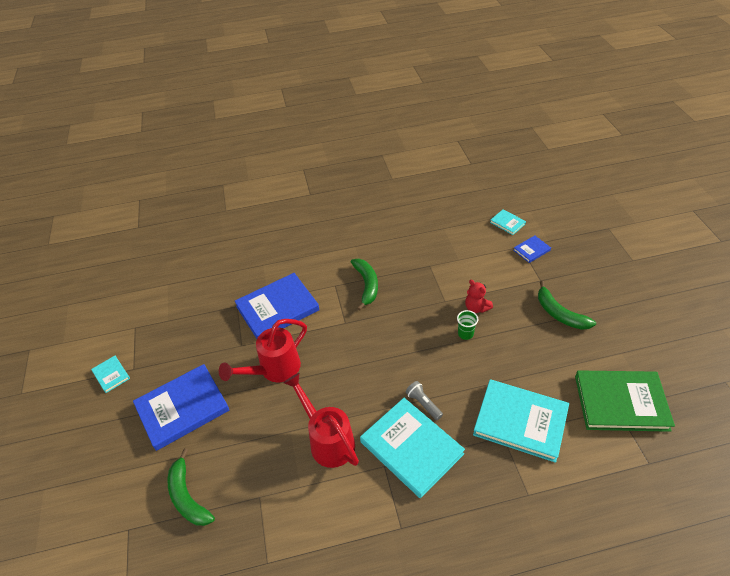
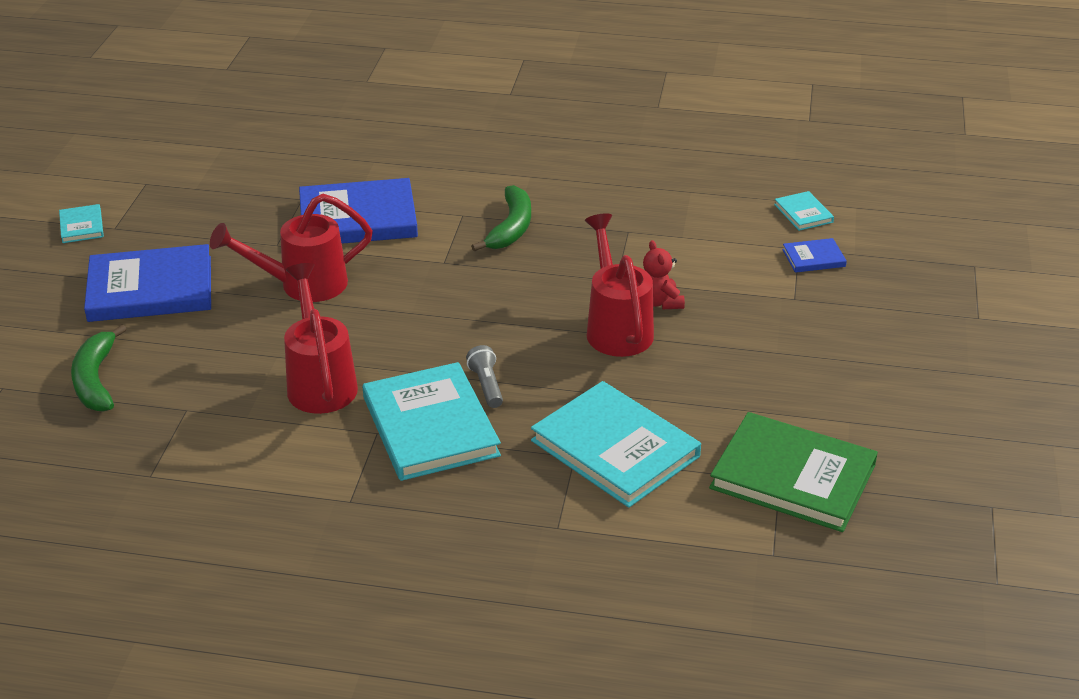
camera: 20 degrees right, 10 degrees down
green cup [457,310,478,340] -> red watering can [585,213,654,357]
green banana [538,281,596,330] -> none

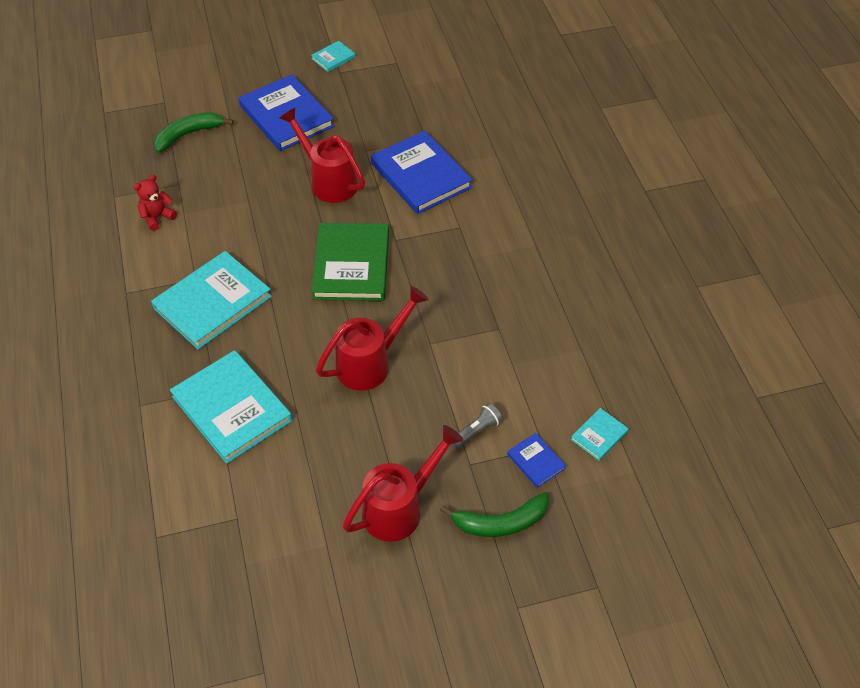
camera: 65 degrees right, 15 degrees up
red watering can [284,263,358,414] -> red watering can moved to [343,425,463,542]
grey flashlight [466,345,503,408] -> grey flashlight moved to [453,403,503,449]
green banana [471,185,531,251] -> green banana moved to [440,492,549,537]
turquoise book [531,381,701,508] -> turquoise book turned 60 degrees counterclockwise [170,350,292,464]
red teddy bear [643,240,685,309] -> red teddy bear moved to [134,175,177,231]
green book [709,412,878,532] -> green book moved to [311,223,389,301]

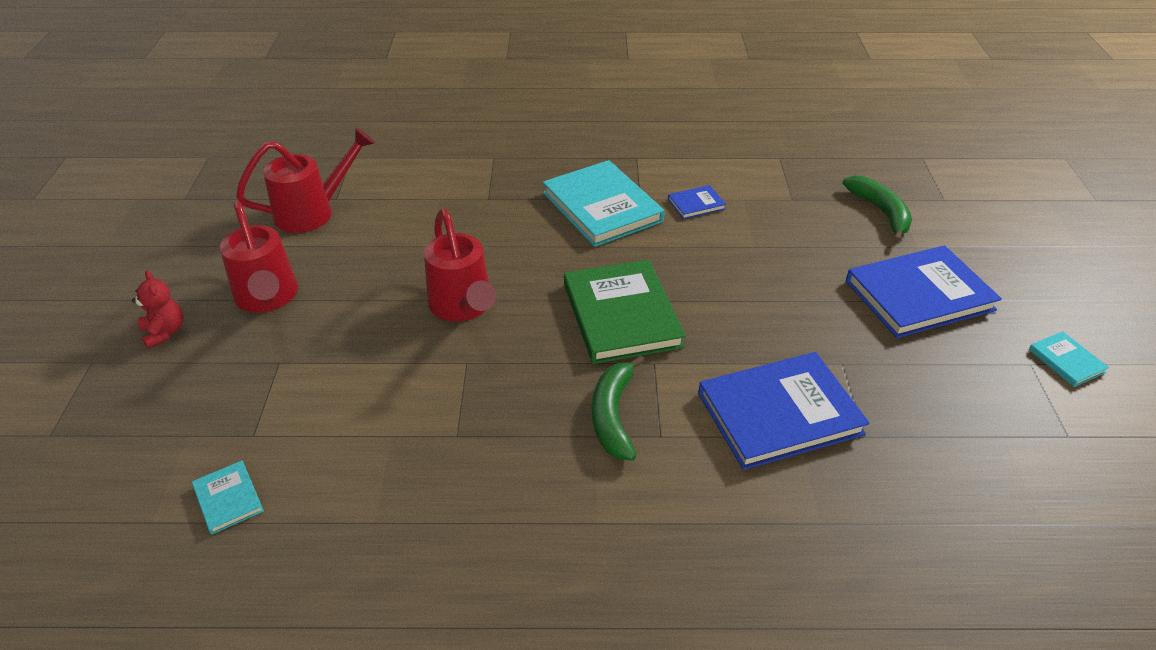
camera: 105 degrees right, 10 degrees down
red teddy bear [134,175,177,231] -> red teddy bear moved to [132,270,183,349]
turquoise book [170,350,292,464] -> none
red watering can [279,108,365,203] -> red watering can moved to [236,127,375,233]
green book [311,223,389,301] -> green book turned 60 degrees clockwise [564,260,686,364]
green banana [440,492,549,537] -> green banana moved to [592,355,645,461]
grey flashlight [453,403,503,449] -> none
blue book [507,433,566,488] -> blue book moved to [668,185,726,219]

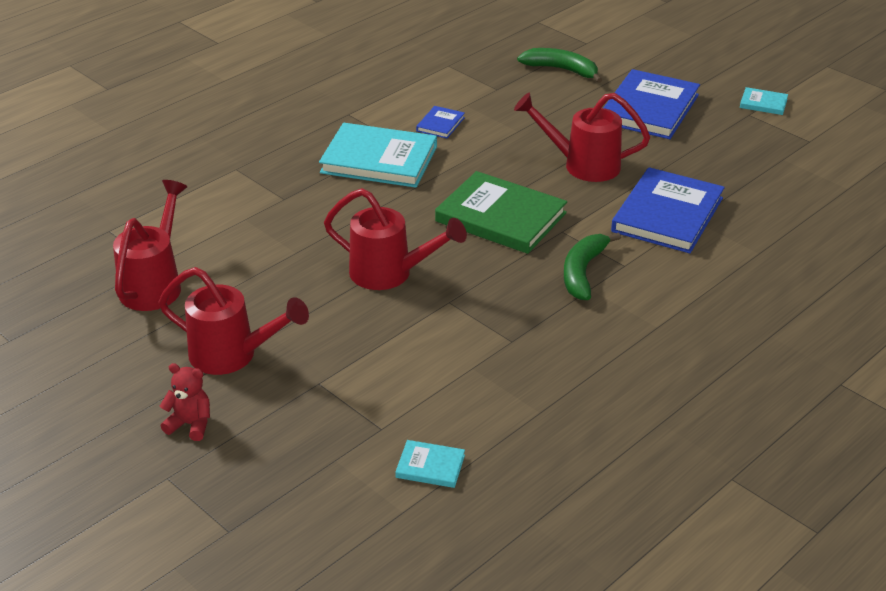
camera: 45 degrees left, 5 degrees down
green banana [592,355,645,461] -> green banana turned 60 degrees clockwise [564,232,621,300]
none -> red watering can [514,93,650,182]

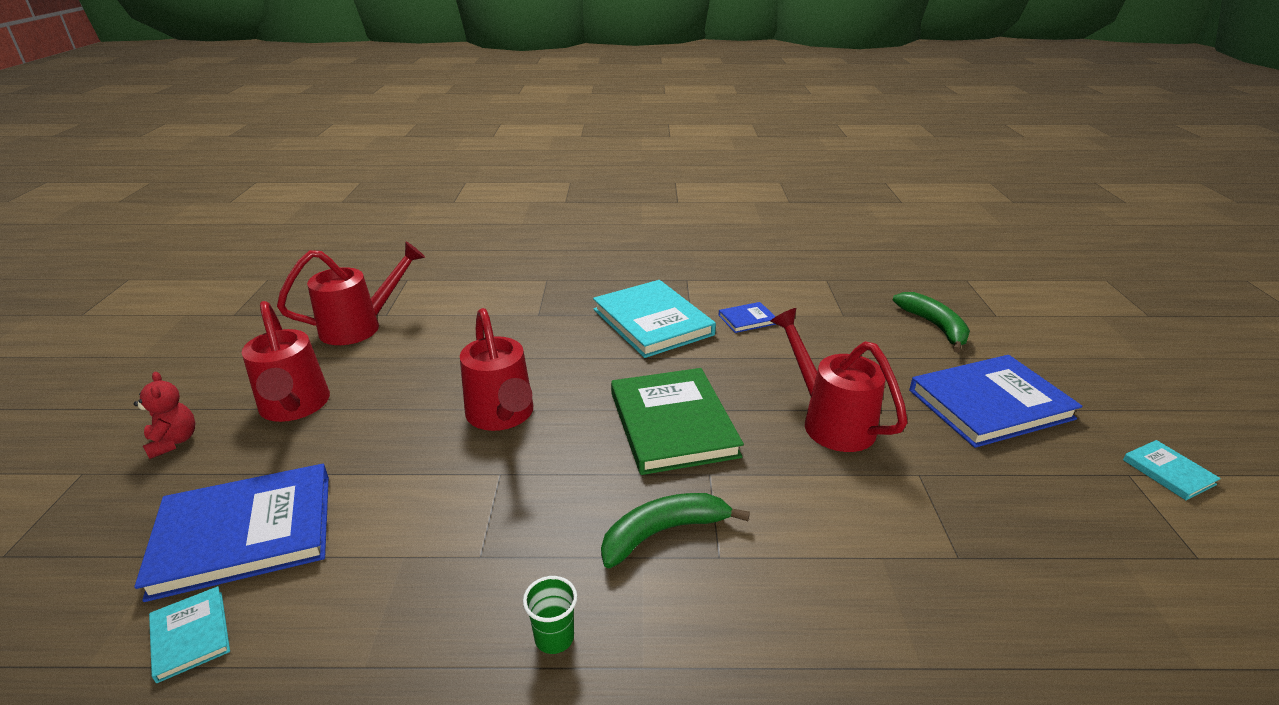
camera: 45 degrees right, 5 degrees down
blue book [611,167,725,253] -> blue book moved to [134,464,329,602]
none -> green cup [523,576,577,654]

